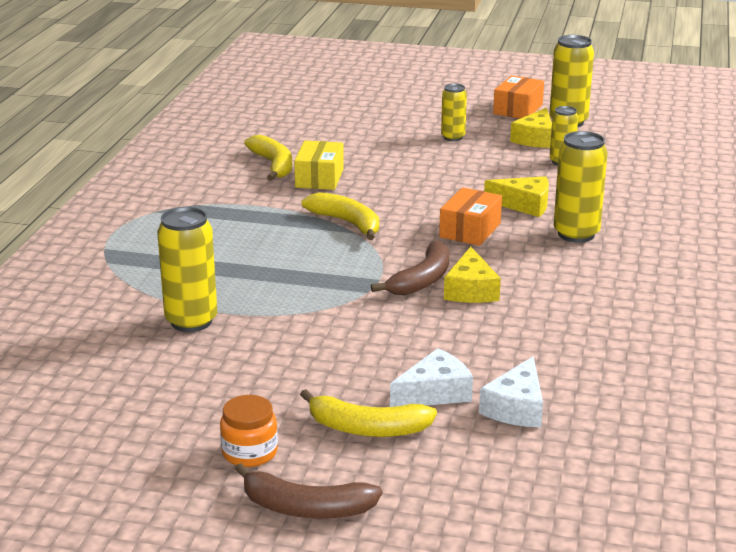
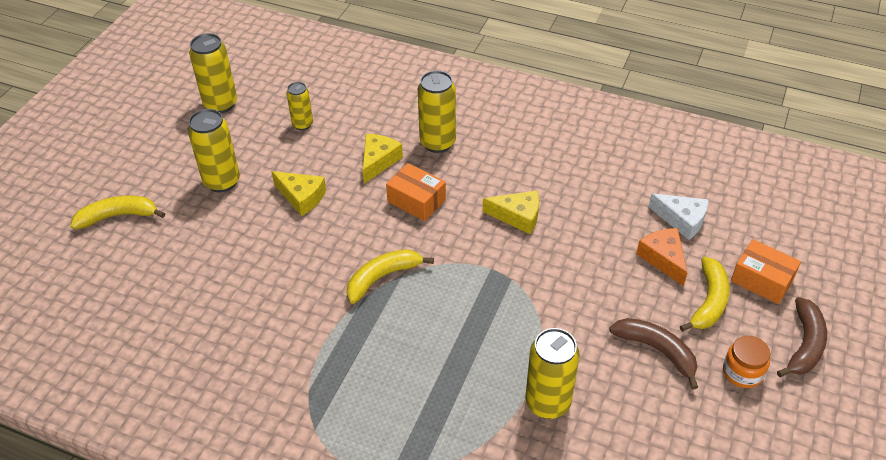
camera: 80 degrees left, 20 degrees up
yellow banana [244,135,292,181] -> yellow banana moved to [70,195,165,229]
yellow box [294,140,344,190] -> none
brown banana [371,240,449,295] -> brown banana moved to [609,318,698,390]
white cheese [390,348,473,407] -> orange cheese [636,228,687,286]
yellow can [441,83,467,141] -> yellow can [188,109,240,192], size x1.64
orange box [493,75,544,119] -> orange box moved to [731,239,801,304]
yellow cheese [510,108,552,148] -> yellow cheese moved to [271,171,326,216]

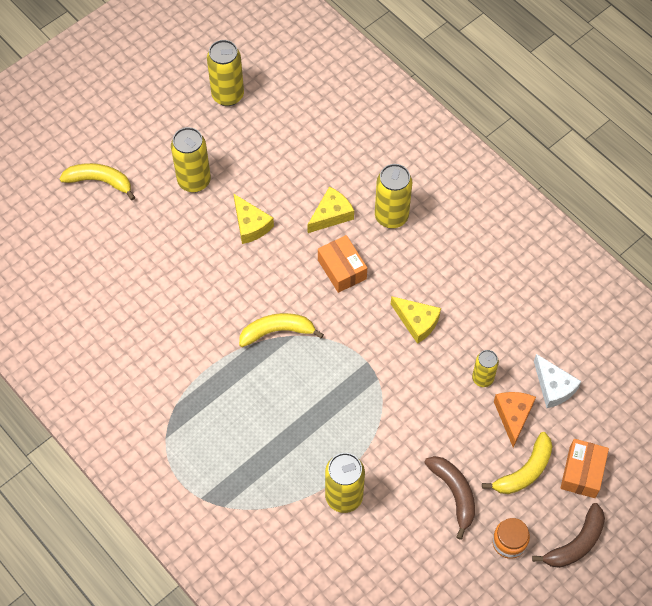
camera: 25 degrees right, 15 degrees up
yellow can [286,82,313,130] -> yellow can moved to [472,350,499,387]
orange box [731,239,801,304] -> orange box turned 45 degrees clockwise [560,439,609,498]

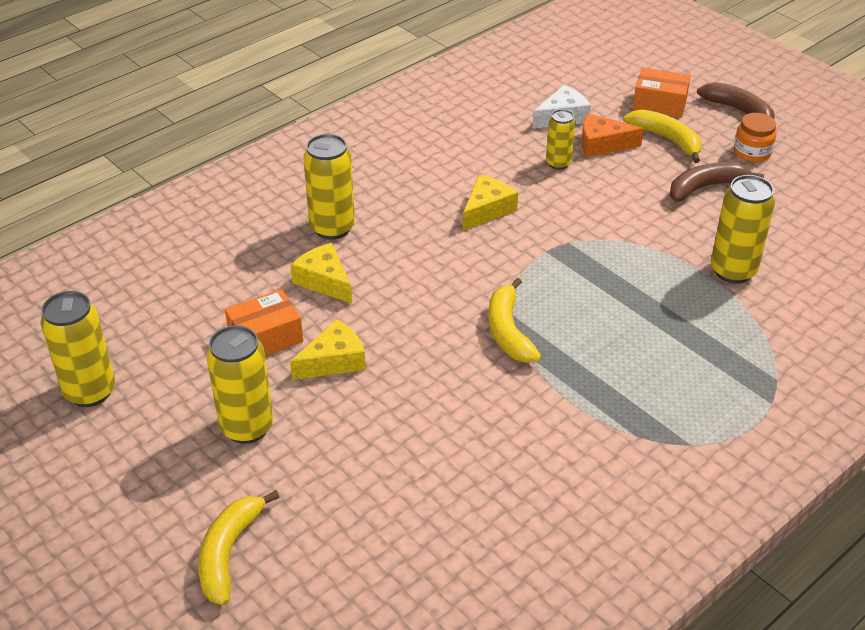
camera: 90 degrees left, 20 degrees down
orange box [318,235,367,293] -> orange box moved to [225,289,303,356]

